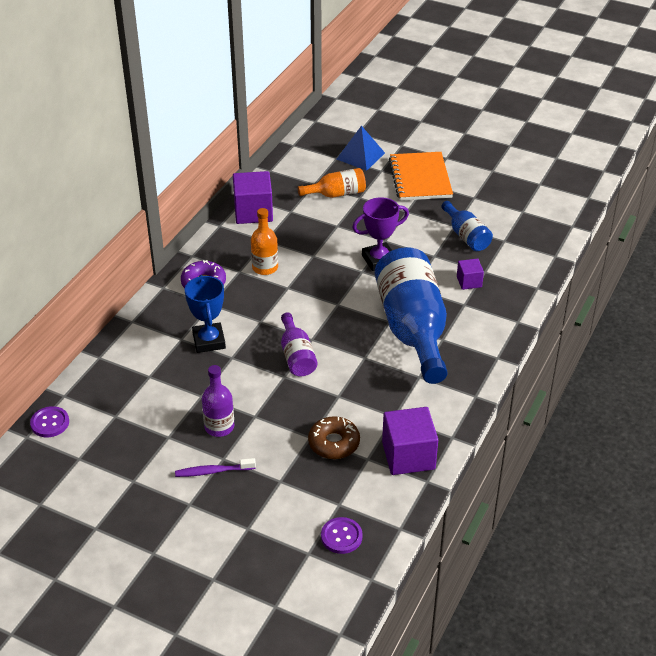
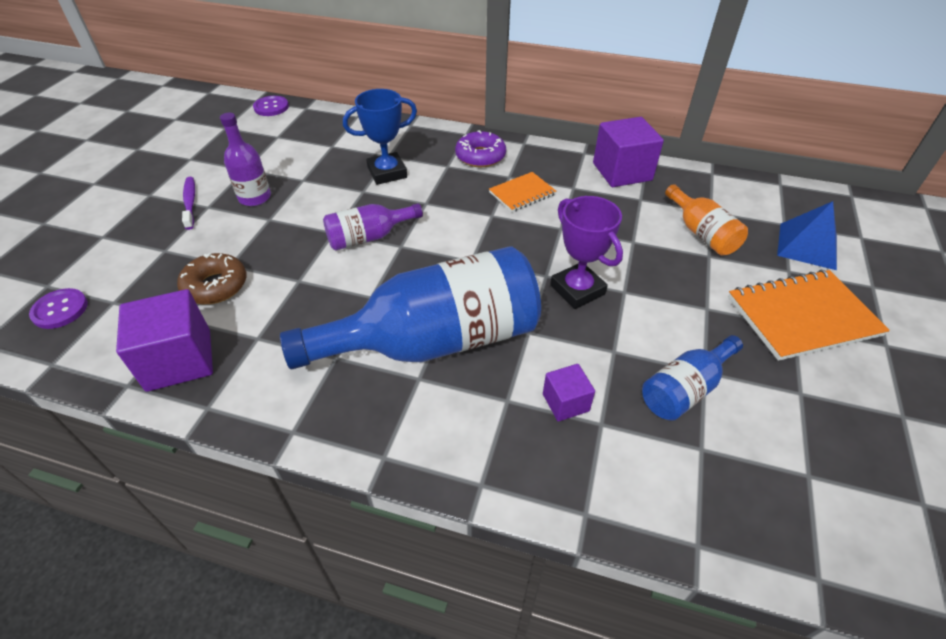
camera: 80 degrees right, 5 degrees up
orange bottle [251,208,278,275] -> orange notebook [489,172,556,212]

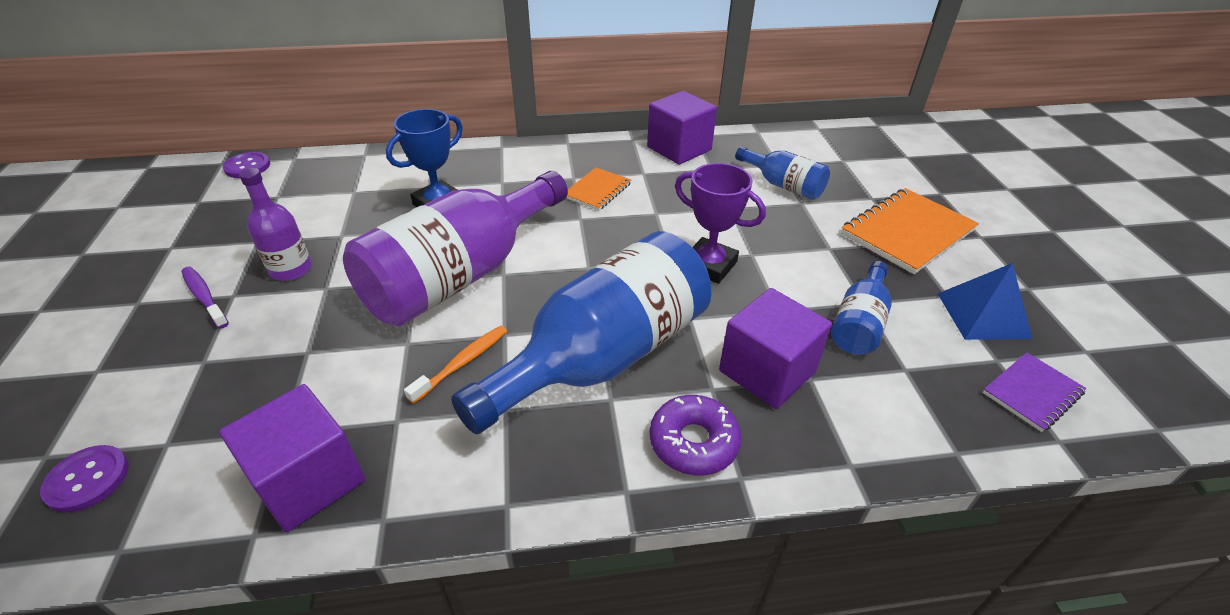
camera: 25 degrees left, 5 degrees down
brown donut [177,253,247,304] -> none
purple bottle [323,203,423,250] -> purple bottle [343,171,568,326], size x2.08
purple donut [455,130,506,167] -> purple donut moved to [650,395,742,475]
purple cube [543,364,595,422] -> purple cube [719,288,832,409], size x1.86
orange bottle [665,184,748,256] -> blue bottle [735,146,830,200]
blue pyramid [777,201,837,270] -> blue pyramid moved to [938,263,1032,340]
none -> orange toothbrush [404,326,507,404]
none -> purple notebook [983,352,1086,432]

